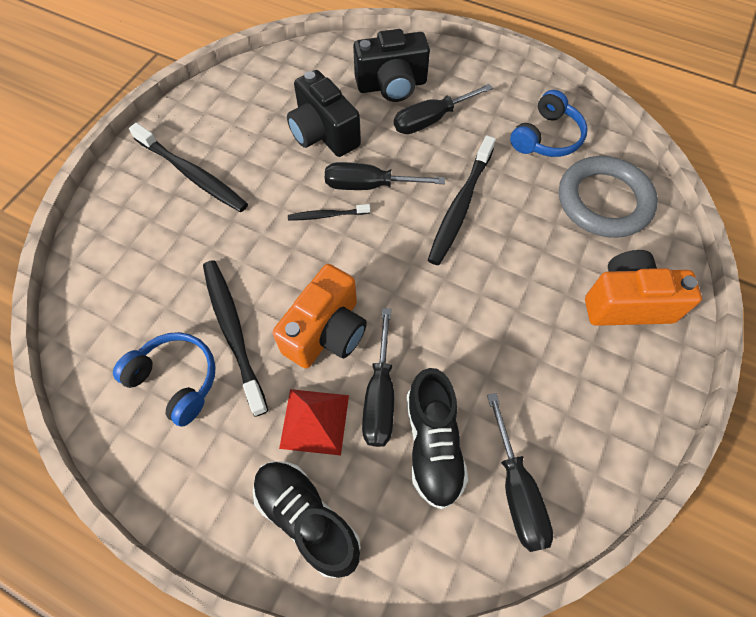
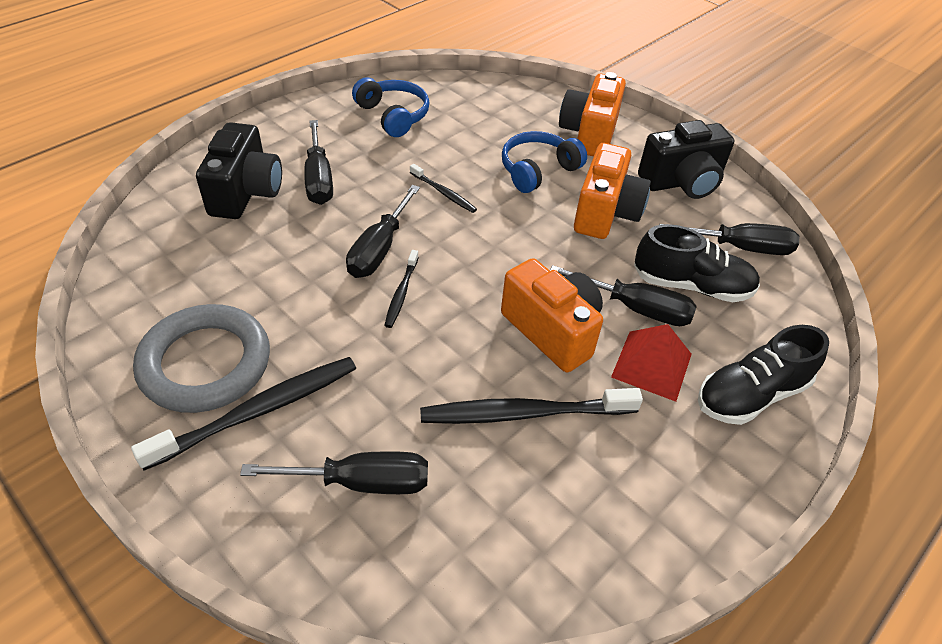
camera: 75 degrees left, 15 degrees down
blue headphones [113,332,216,427] -> blue headphones moved to [502,131,587,193]
black camera [287,70,361,157] -> black camera moved to [638,120,734,199]
black toothbrush [428,135,496,265] -> black toothbrush [410,164,477,213], size x0.52
grey ring [559,156,658,238] -> grey ring moved to [133,304,270,413]
none -> black screwdriver [240,451,428,494]
none -> orange camera [574,143,651,239]

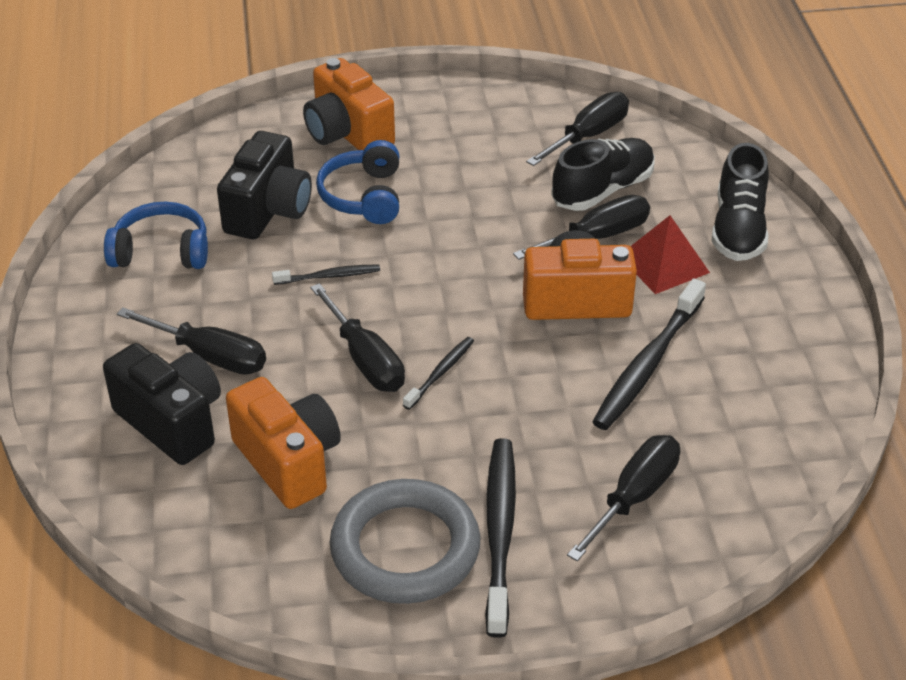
camera: 50 degrees left, 5 degrees down
black toothbrush [384,250,419,328] -> black toothbrush turned 105 degrees counterclockwise [403,337,474,410]
orange camera [574,143,651,239] -> orange camera moved to [226,377,341,509]
black camera [638,120,734,199] -> black camera moved to [217,131,312,239]

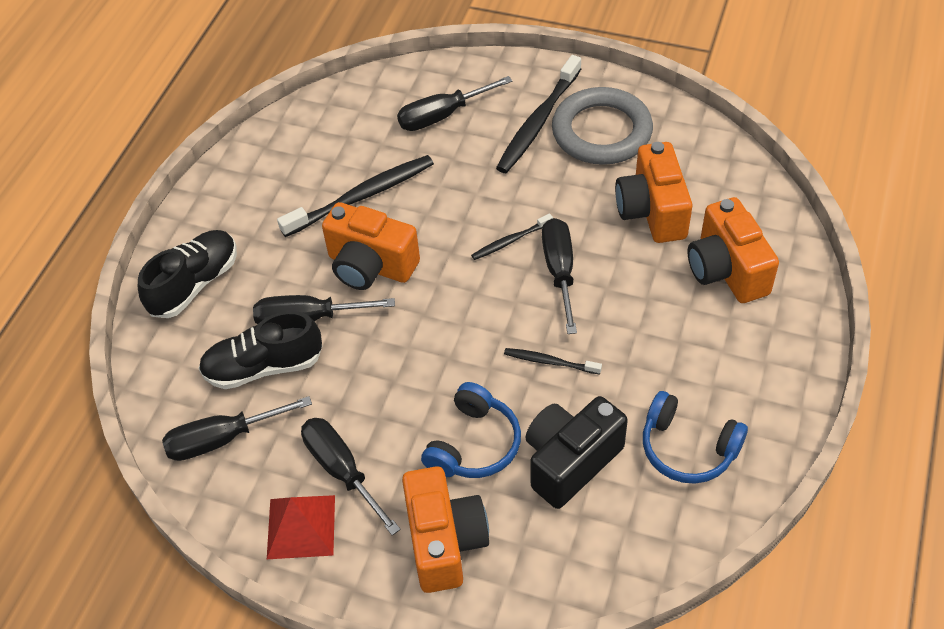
camera: 150 degrees left, 10 degrees up
black camera [103,343,221,465] -> orange camera [687,197,779,303]
black screwdriver [117,308,266,375] -> black screwdriver moved to [301,418,401,536]
red pyramid [631,216,710,294] -> red pyramid moved to [267,495,335,559]

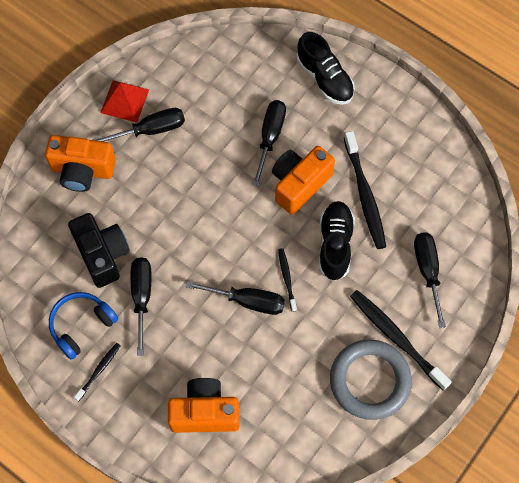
camera: 105 degrees right, 15 degrees up
black screwdriver [162,396,312,461] -> black screwdriver moved to [131,257,151,356]
black shoe [199,311,322,389] -> black shoe moved to [319,201,355,281]
blue headphones [421,382,521,478] -> none
black toothbrush [504,348,602,375] -> black toothbrush moved to [74,343,121,401]
orange camera [615,142,692,243] -> none

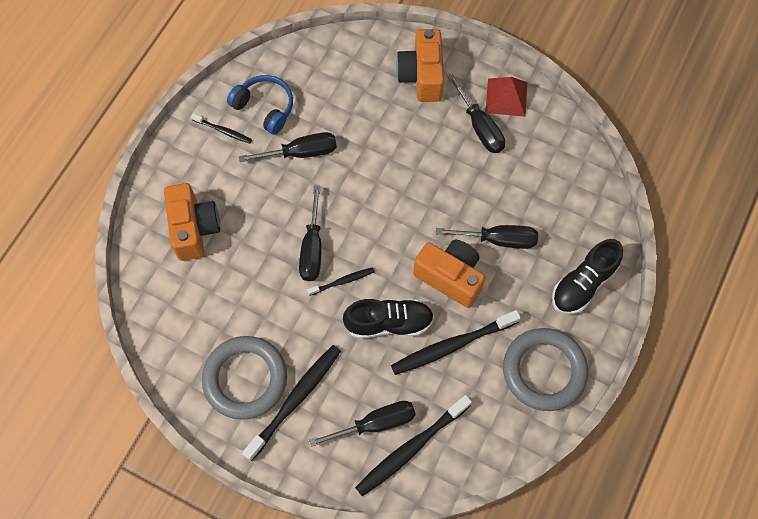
camera: 80 degrees right, 0 degrees up
black camera [68,213,130,288] -> none
none -> black toothbrush [355,395,472,496]
none -> grey ring [503,328,588,411]

